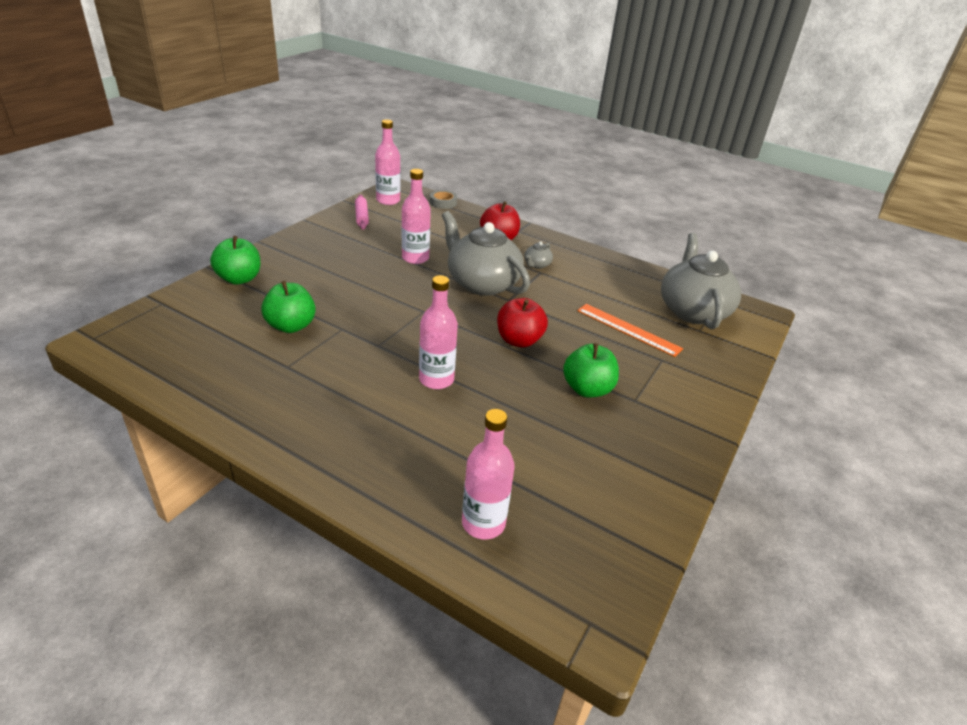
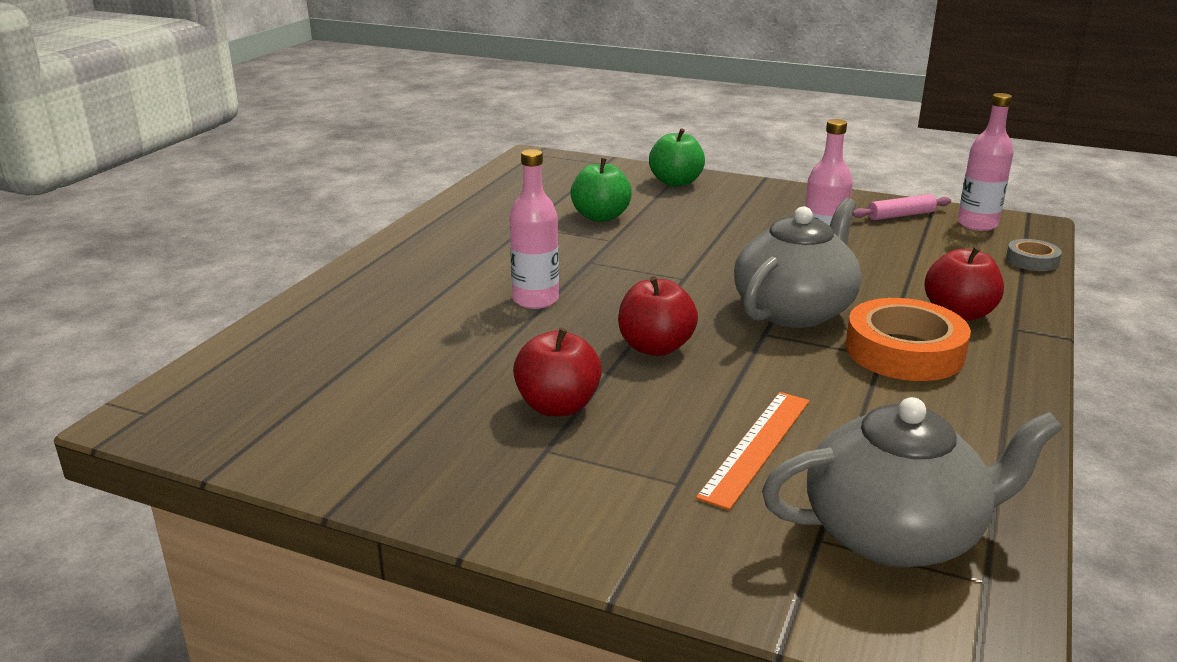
camera: 85 degrees right, 10 degrees down
pink bottle [462,409,515,539] -> none
grey teapot [524,241,553,269] -> orange tape [846,298,971,381]
green apple [563,343,619,398] -> red apple [513,328,602,416]

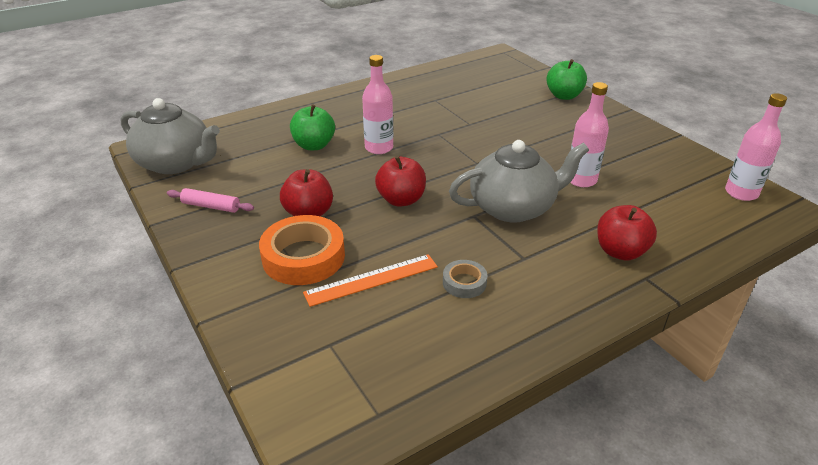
camera: 35 degrees right, 10 degrees up
green apple [571,158,632,222] -> green apple moved to [290,104,335,150]
grey teapot [762,397,1062,567] -> grey teapot moved to [121,98,220,174]
orange tape [846,298,971,381] -> orange tape moved to [259,215,345,285]
pink rolling pin [853,194,951,220] -> pink rolling pin moved to [167,188,254,213]
grey tape [1006,239,1062,271] -> grey tape moved to [443,260,487,298]

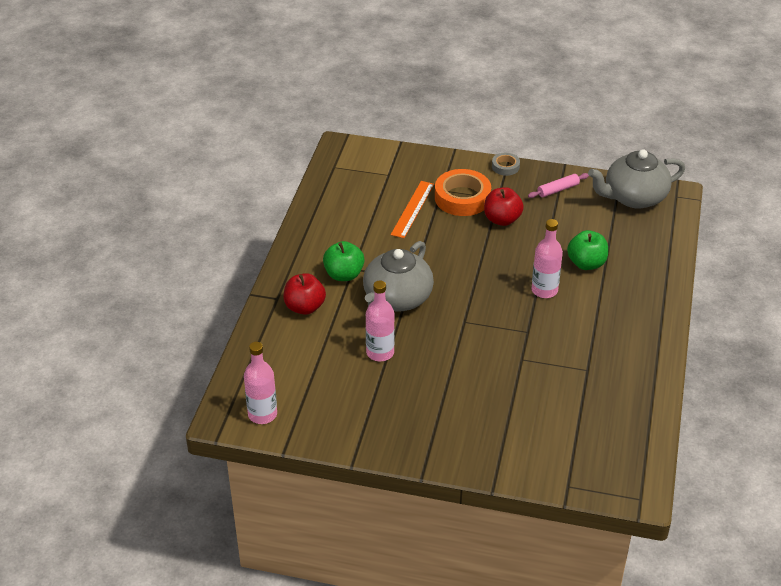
camera: 135 degrees right, 5 degrees up
red apple [375,156,426,207] -> none
grey tape [443,260,487,298] -> grey tape moved to [492,153,520,176]
green apple [546,59,587,100] -> green apple moved to [323,241,365,281]

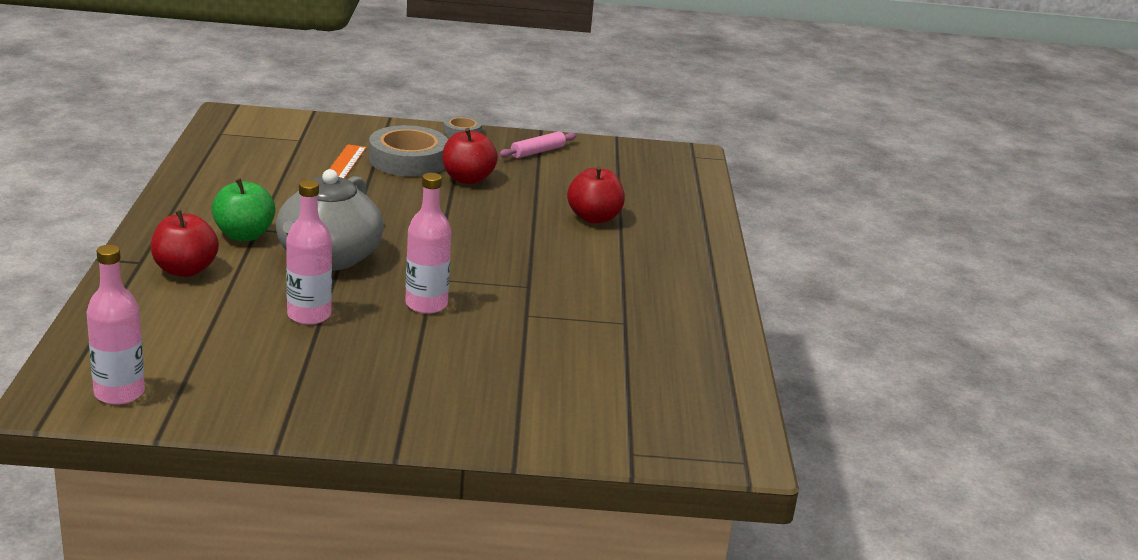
camera: 15 degrees left, 15 degrees down
orange tape [435,169,491,216] -> grey tape [369,125,448,177]
pink bottle [531,219,563,298] -> pink bottle moved to [405,173,451,314]
green apple [567,230,608,270] -> red apple [567,166,625,224]
grey teapot [588,150,685,209] -> none

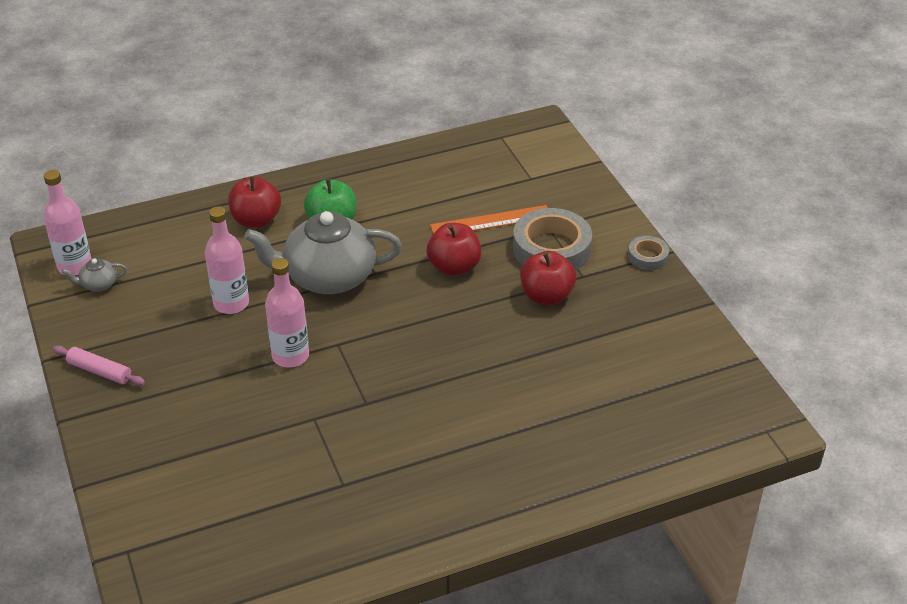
camera: 70 degrees right, 15 degrees up
pink rolling pin [499,131,576,158] -> pink rolling pin moved to [53,346,145,386]
red apple [567,166,625,224] -> red apple moved to [427,223,481,276]
none -> grey teapot [62,258,127,292]

